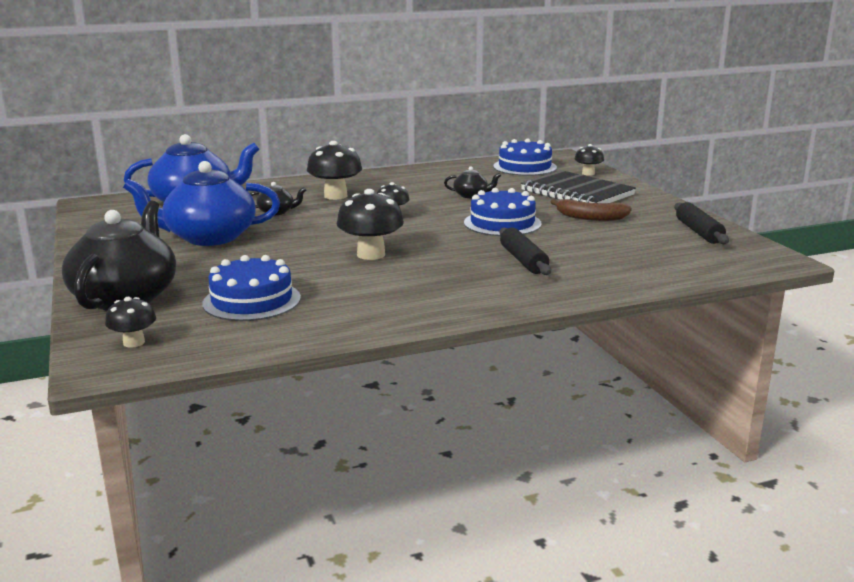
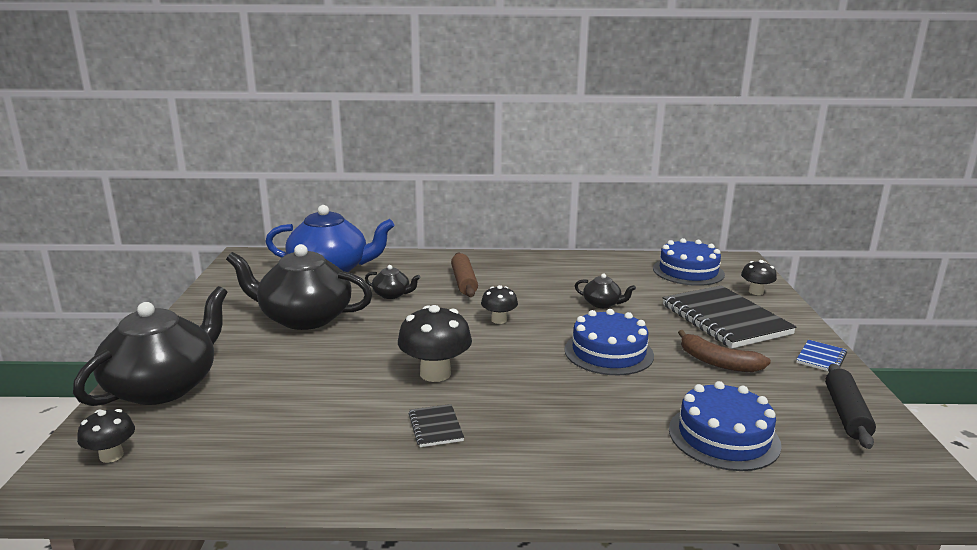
camera: 20 degrees right, 0 degrees up
blue teapot [123,161,280,246] -> black teapot [226,244,373,330]
blue cake [202,255,301,321] -> blue cake moved to [669,381,782,471]
black mushroom [307,141,362,200] -> brown rolling pin [451,253,478,297]
black rolling pin [499,228,551,275] -> none
none -> black notebook [409,404,464,447]
none -> blue notebook [796,340,847,371]

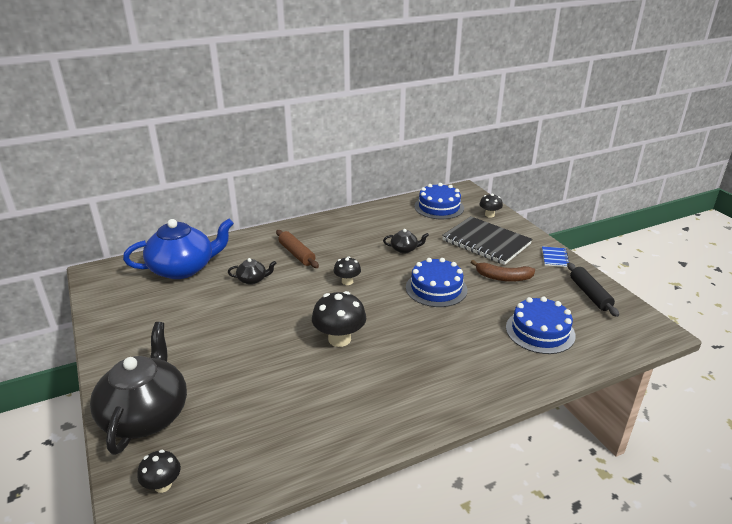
camera: 25 degrees left, 10 degrees up
black teapot [226,244,373,330] -> none
black notebook [409,404,464,447] -> none

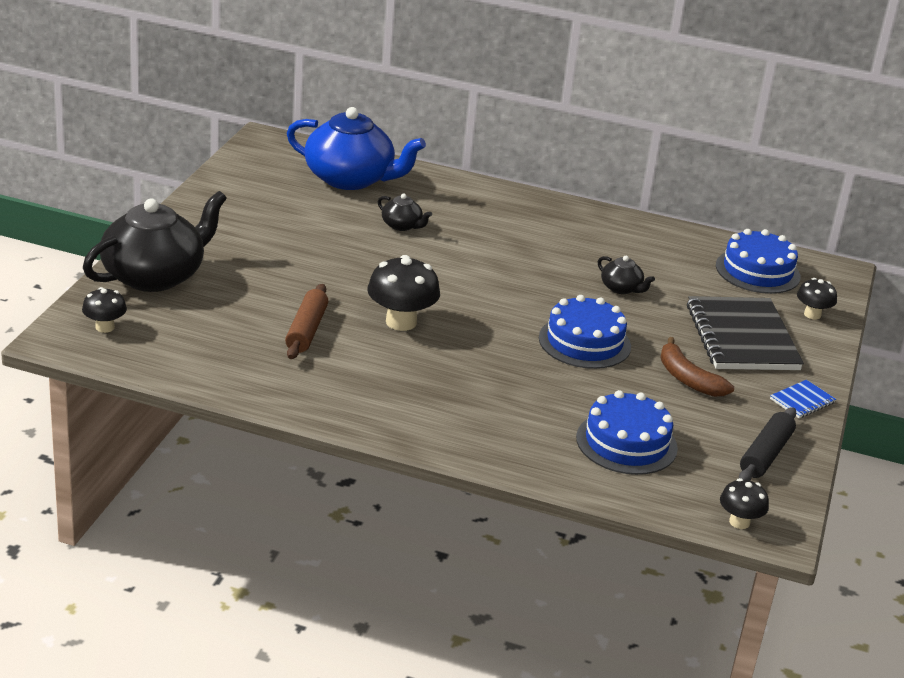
camera: 40 degrees right, 0 degrees up
brown rolling pin [276,230,319,268] -> brown rolling pin moved to [285,284,328,359]
black mushroom [334,257,361,285] -> black mushroom moved to [720,478,769,529]

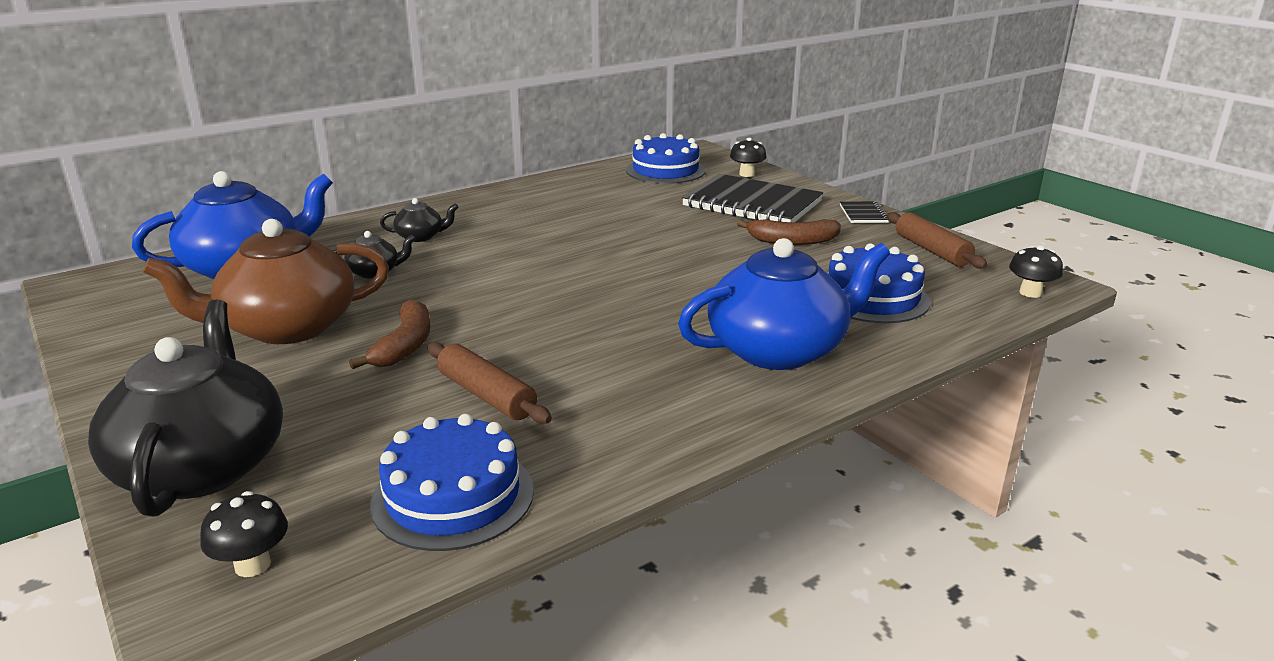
camera: 50 degrees left, 5 degrees down
black mushroom [367,255,440,331] -> none
blue cake [539,295,631,369] -> blue cake moved to [370,414,534,551]
black teapot [598,256,655,294] -> black teapot moved to [380,198,459,242]
black rolling pin [739,407,797,481] -> brown rolling pin [887,212,988,269]
blue notebook [770,380,836,418] -> black notebook [840,201,889,223]
none -> brown teapot [143,219,389,344]
none -> brown banana [349,299,431,369]
none -> blue teapot [678,238,890,370]

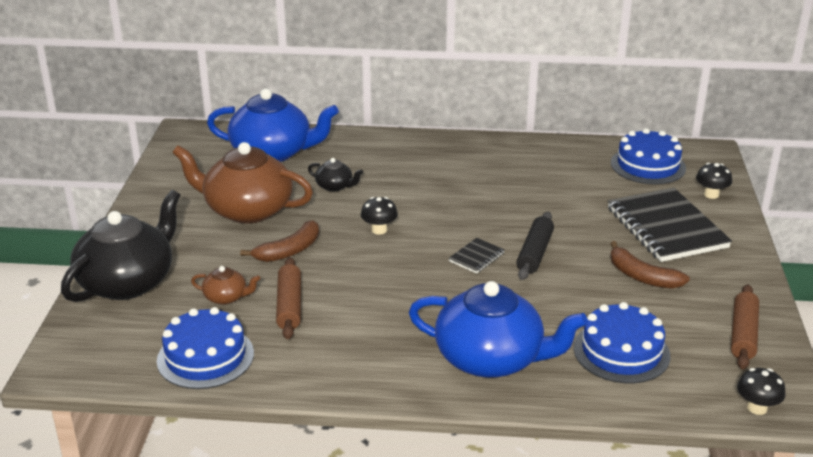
camera: 40 degrees right, 5 degrees up
black mushroom [200,491,288,577] -> black mushroom moved to [361,197,398,235]
black teapot [380,198,459,242] -> none
black notebook [840,201,889,223] -> black notebook moved to [448,238,505,274]
none -> brown teapot [191,266,260,305]
none -> black rolling pin [516,212,554,280]

